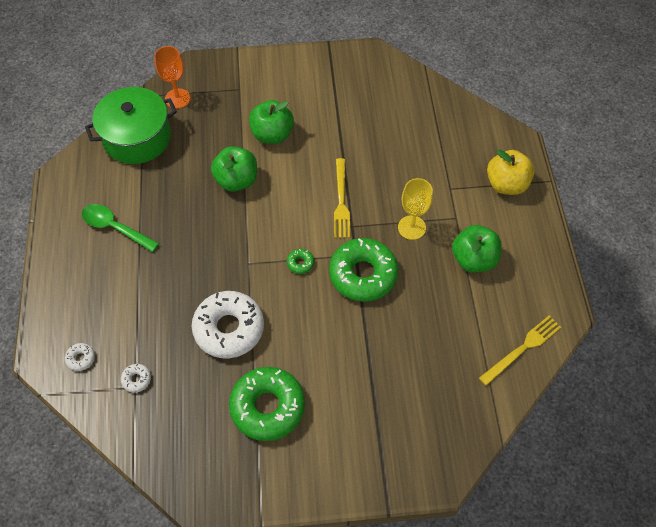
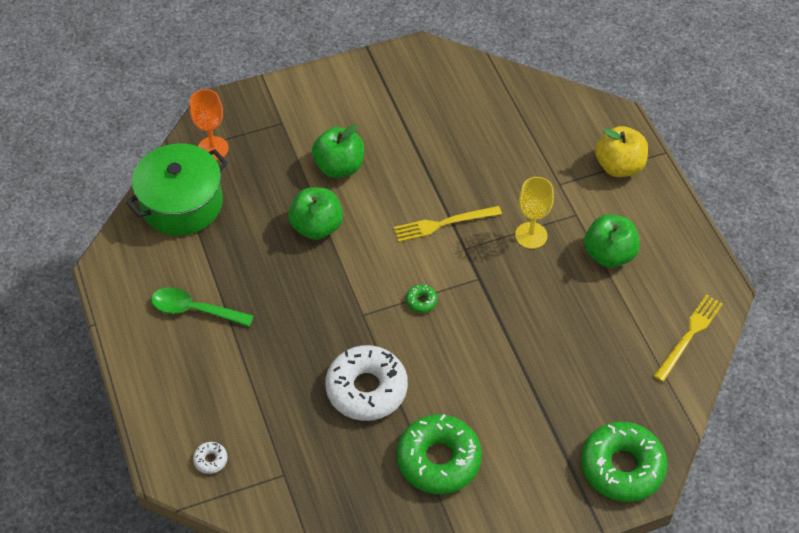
camera: 15 degrees left, 5 degrees down
white donut [121,364,151,393] -> none
green donut [329,238,398,302] -> green donut moved to [581,422,668,502]
yellow fork [334,158,350,238] -> yellow fork turned 90 degrees clockwise [394,206,502,242]

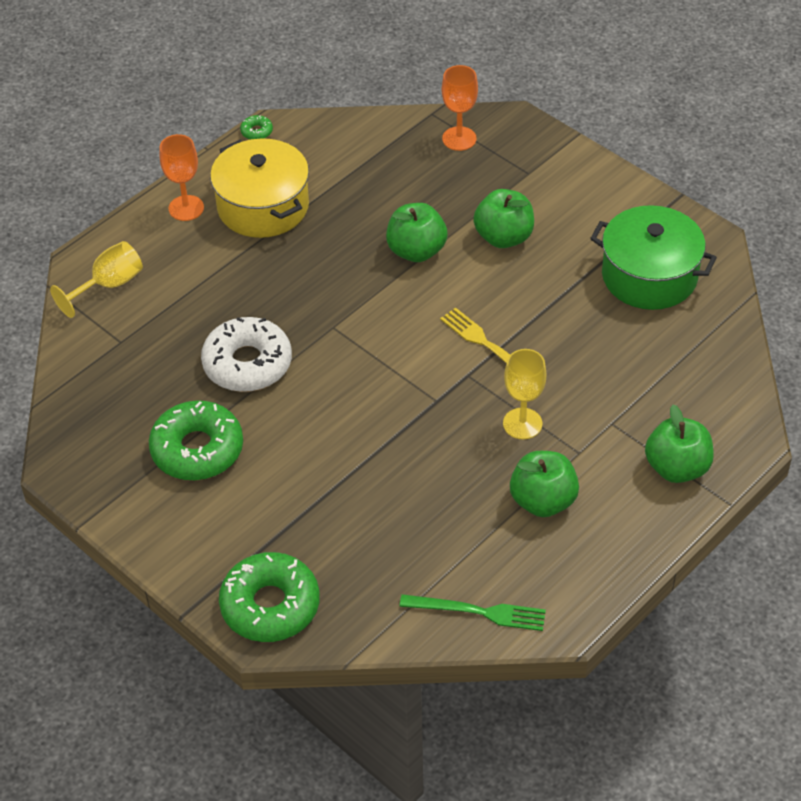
camera: 65 degrees right, 5 degrees down
green pot [126,143,228,236] -> green pot moved to [590,205,717,310]
green spoon [151,287,254,327] -> yellow pot [210,138,309,238]
white donut [193,442,228,474] -> yellow goblet [50,241,143,318]
green donut [406,284,438,313] -> green donut moved to [240,115,273,140]
yellow apple [595,126,648,177] -> green apple [645,405,714,483]
yellow fork [653,295,723,382] -> green fork [399,594,546,631]
none -> orange goblet [159,134,204,221]

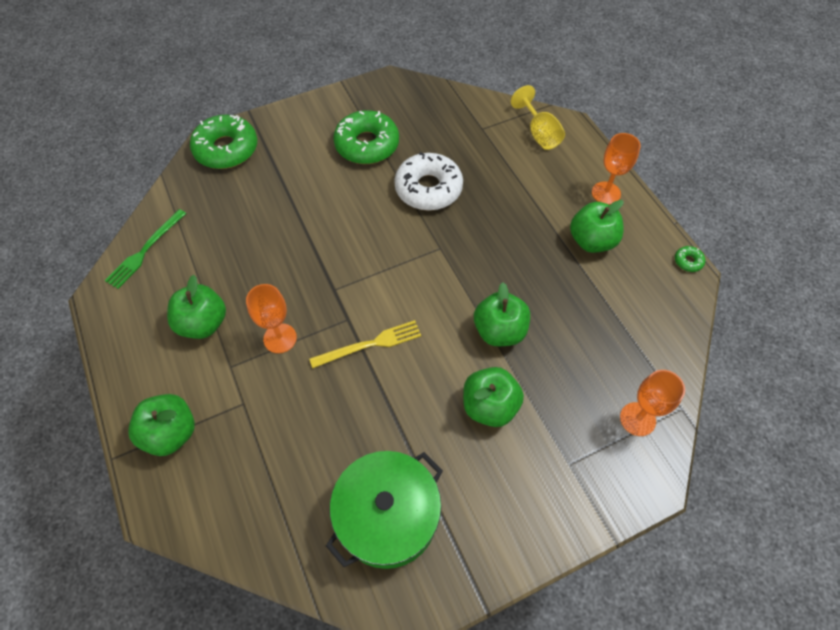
camera: 110 degrees right, 10 degrees up
yellow pot [210,138,309,238] -> green apple [570,200,624,253]
yellow goblet [503,349,547,439] -> orange goblet [246,284,297,353]

